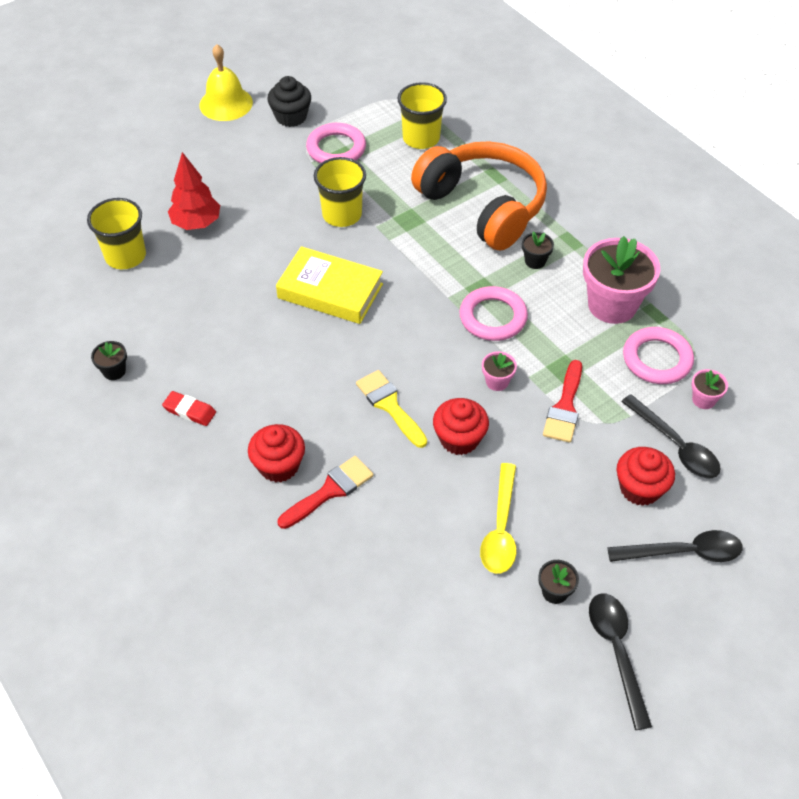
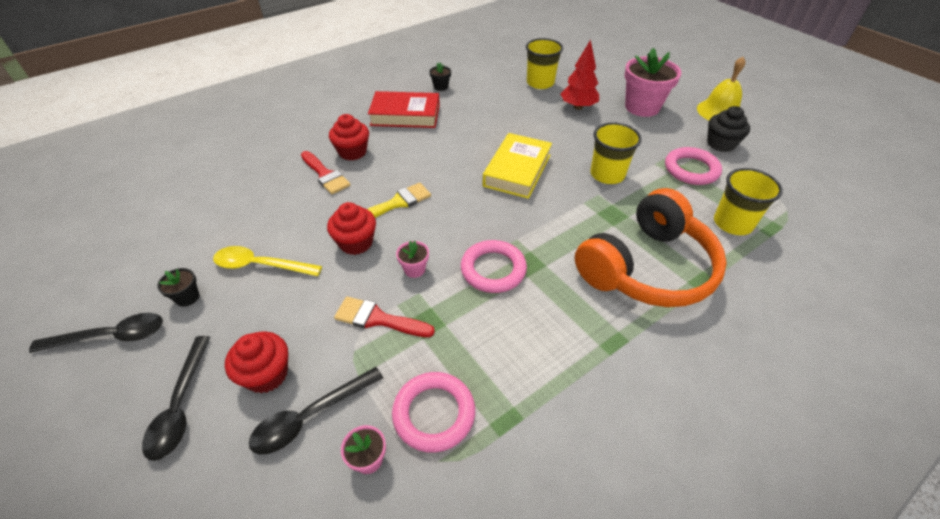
camera: 90 degrees right, 5 degrees down
red eraser [162,391,216,426] -> red book [368,91,440,128]
black flower pot [522,232,554,269] -> none
pink flower pot [583,236,660,324] -> pink flower pot moved to [624,48,681,117]

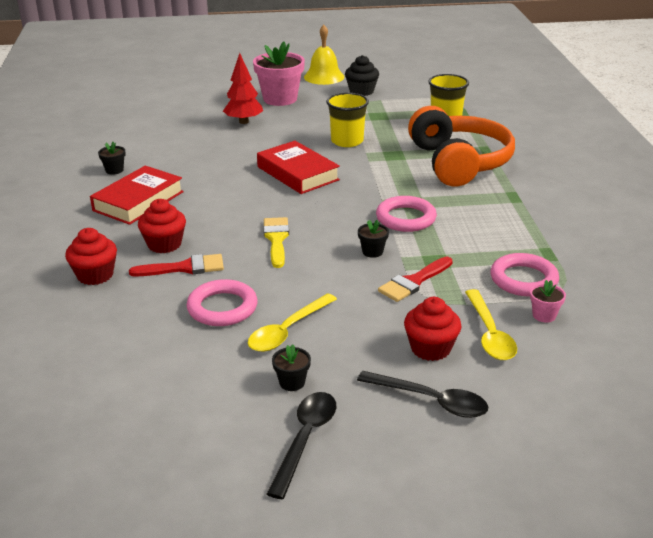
camera: 60 degrees left, 15 degrees down
black spoon [249,367,383,454] -> yellow spoon [465,289,517,360]
red cupcake [327,202,376,255] -> red cupcake moved to [65,228,117,285]
pink flower pot [396,241,429,278] -> black flower pot [358,220,389,258]
yellow book [483,133,552,199] -> red book [257,141,340,194]
yellow cup [526,38,563,89] -> none
pink ring [665,147,722,185] -> pink ring moved to [187,279,258,326]

